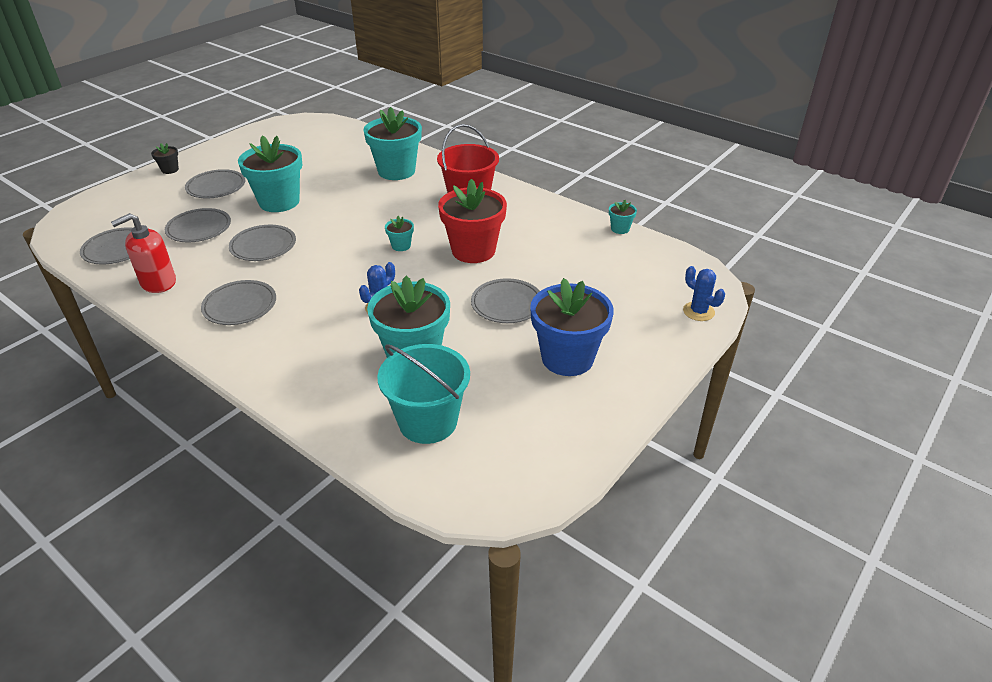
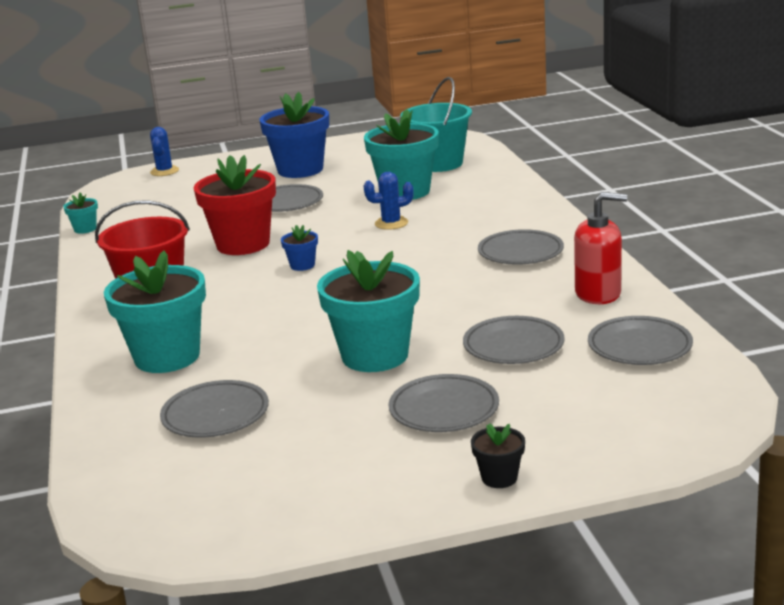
camera: 140 degrees left, 15 degrees down
grey plate [229,225,296,261] -> grey plate moved to [160,380,269,437]
turquoise flower pot [385,216,414,251] -> blue flower pot [281,225,318,271]

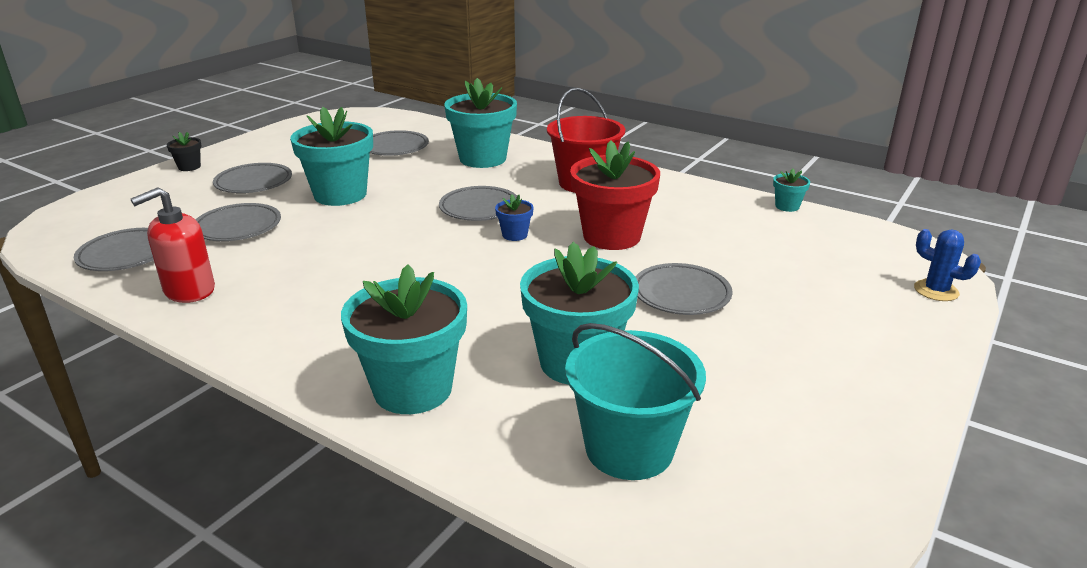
camera: 135 degrees right, 5 degrees up
blue flower pot [260,92,329,178] -> none
blue cactus [364,172,414,230] -> none
grey plate [478,229,564,265] -> grey plate moved to [439,186,517,221]
none -> turquoise flower pot [341,264,467,414]

